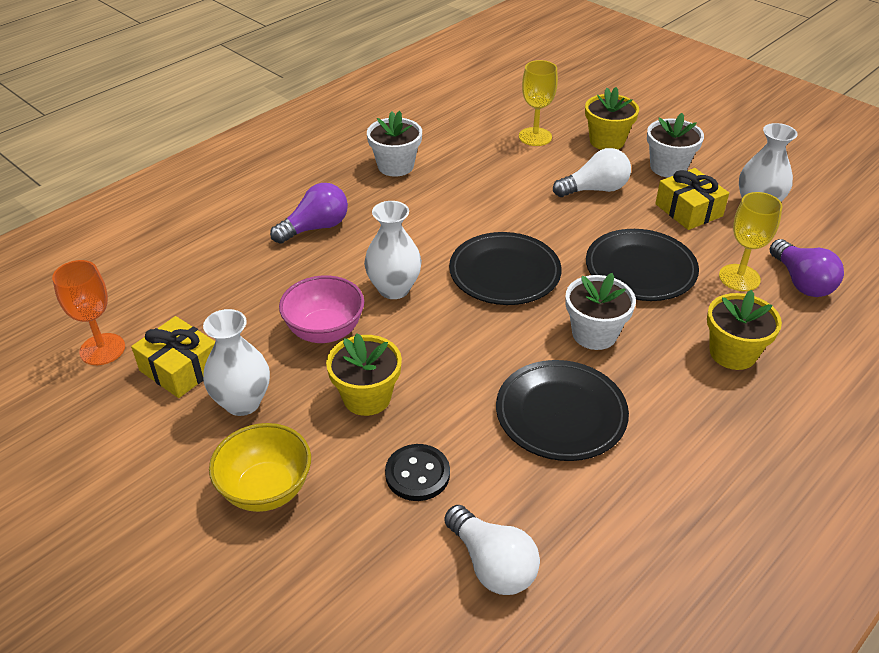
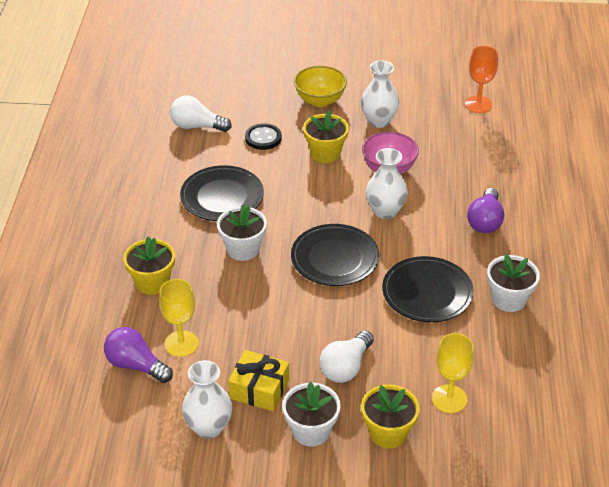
camera: 140 degrees right, 0 degrees up
yellow gift [131,316,215,398] -> none
black plate [586,229,699,301] -> black plate moved to [382,256,474,322]

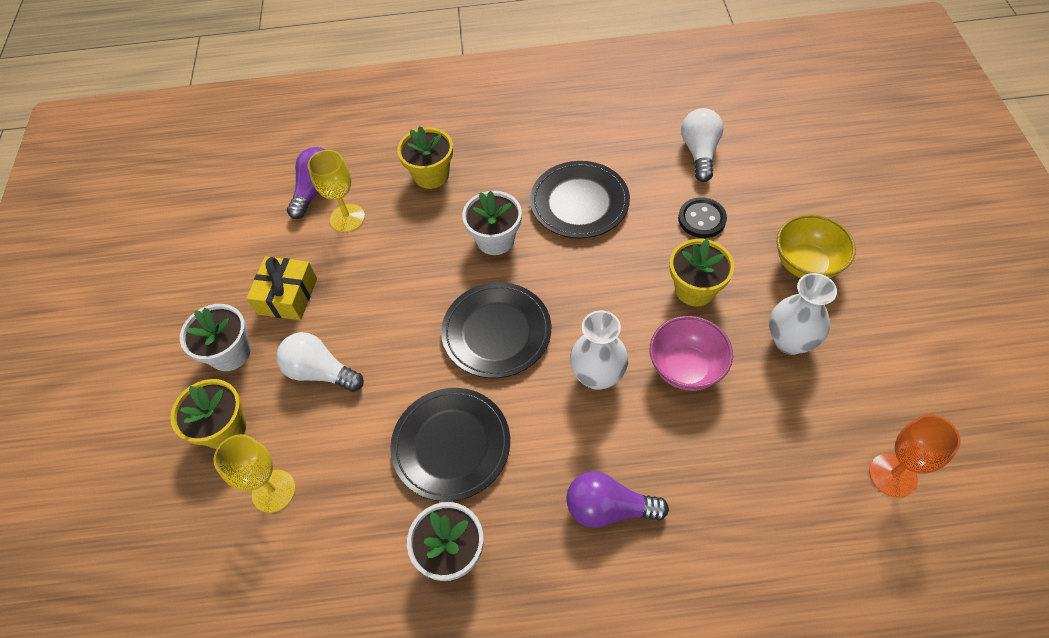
camera: 85 degrees right, 15 degrees up
white vase [182,360,232,439] -> none

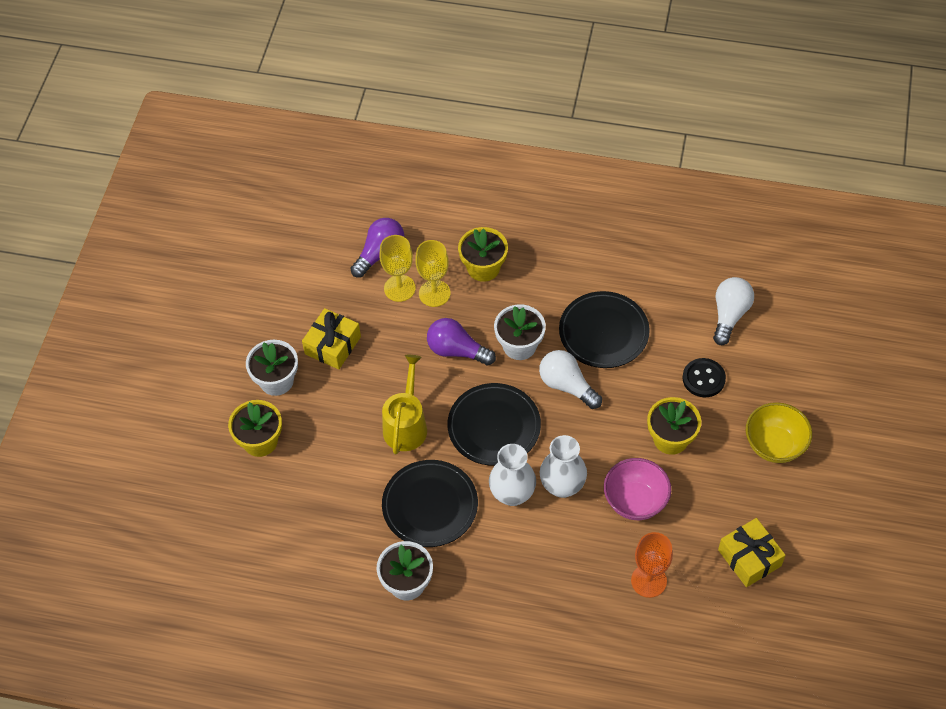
camera: 15 degrees right, 0 degrees up
yellow goblet [213,434,296,513] -> yellow goblet moved to [415,240,450,307]
white light bulb [276,332,364,392] -> white light bulb moved to [539,350,602,409]
purple light bulb [566,471,669,528] -> purple light bulb moved to [427,318,496,366]
white vase [769,273,837,355] -> white vase moved to [489,444,536,506]
orange goblet [869,415,961,497] -> orange goblet moved to [631,532,673,598]
none -> yellow watering can [382,355,427,454]
none -> yellow gift [718,518,785,587]

